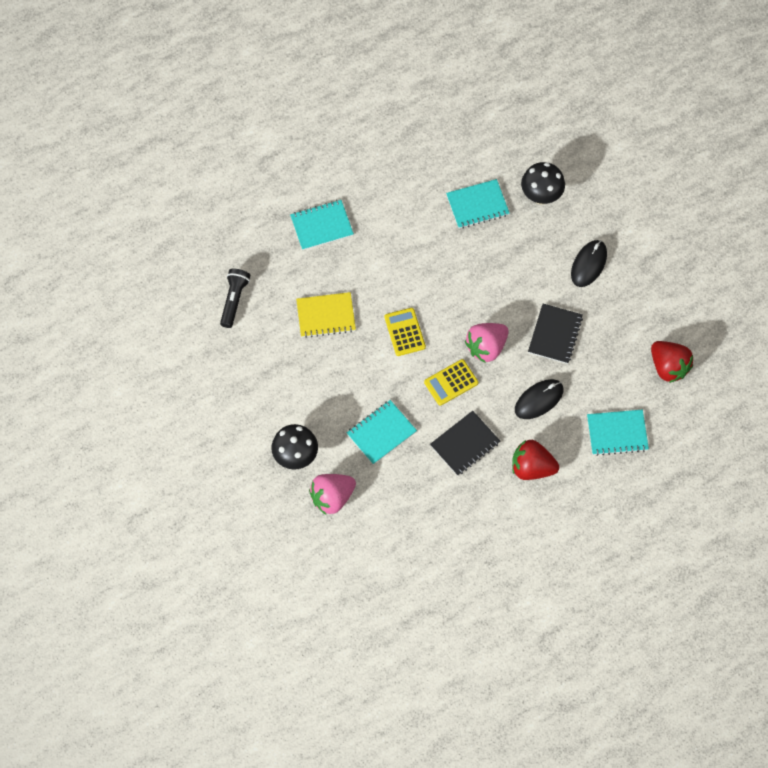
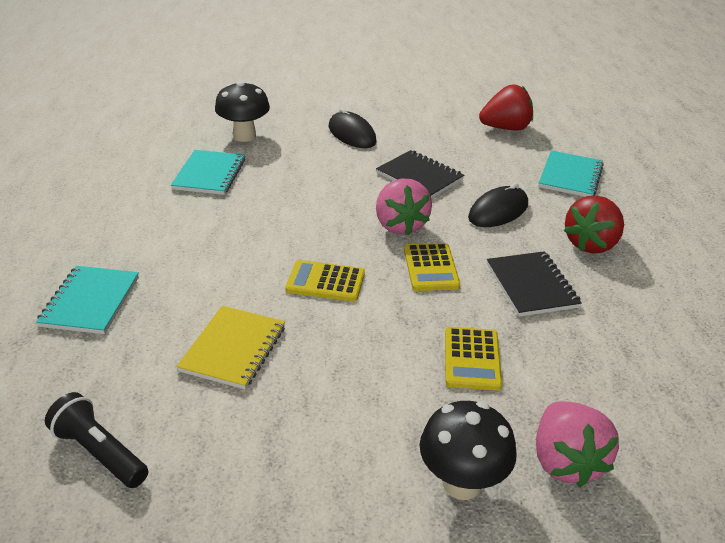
camera: 65 degrees left, 30 degrees down
turquoise notebook [347,400,417,465] -> yellow calculator [445,327,502,390]
black mouse [515,379,563,419] -> black mouse turned 60 degrees clockwise [468,183,528,227]

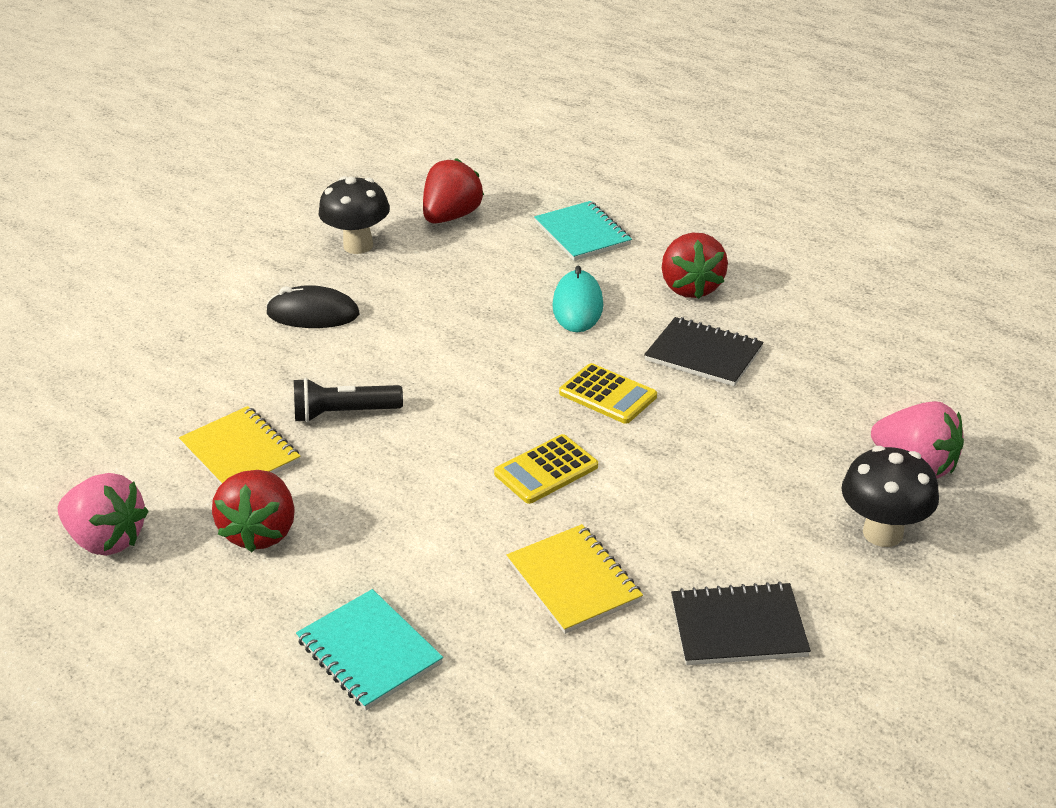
camera: 45 degrees left, 0 degrees up
black flashlight [45,392,148,488] -> black flashlight moved to [294,378,403,423]
turquoise notebook [171,150,245,195] -> yellow notebook [179,406,301,484]
black mushroom [215,81,270,142] -> black mushroom moved to [319,176,390,254]
black notebook [376,150,464,198] -> black notebook moved to [671,581,811,665]
pink strawberry [376,179,432,235] -> pink strawberry moved to [58,473,149,556]
yellow calculator [445,327,502,390] -> none
black mouse [468,183,528,227] -> turquoise mouse [552,266,603,332]
none -> red strawberry [212,470,295,552]

